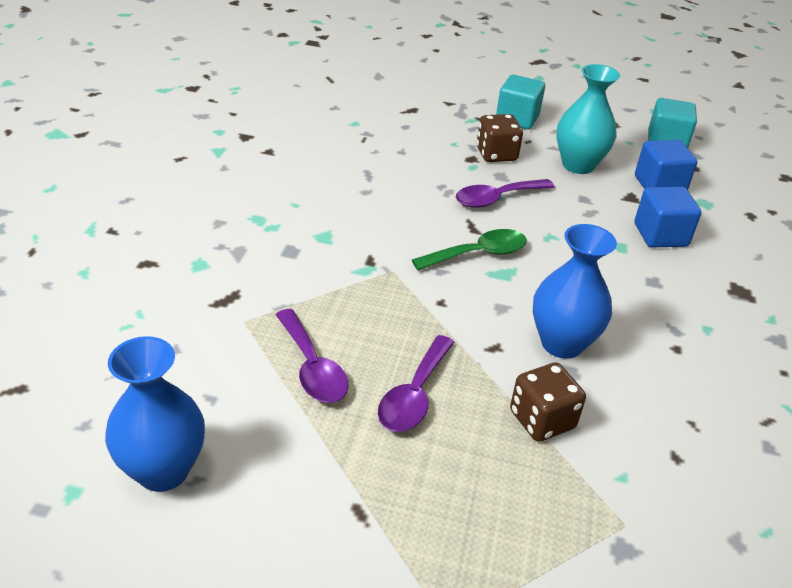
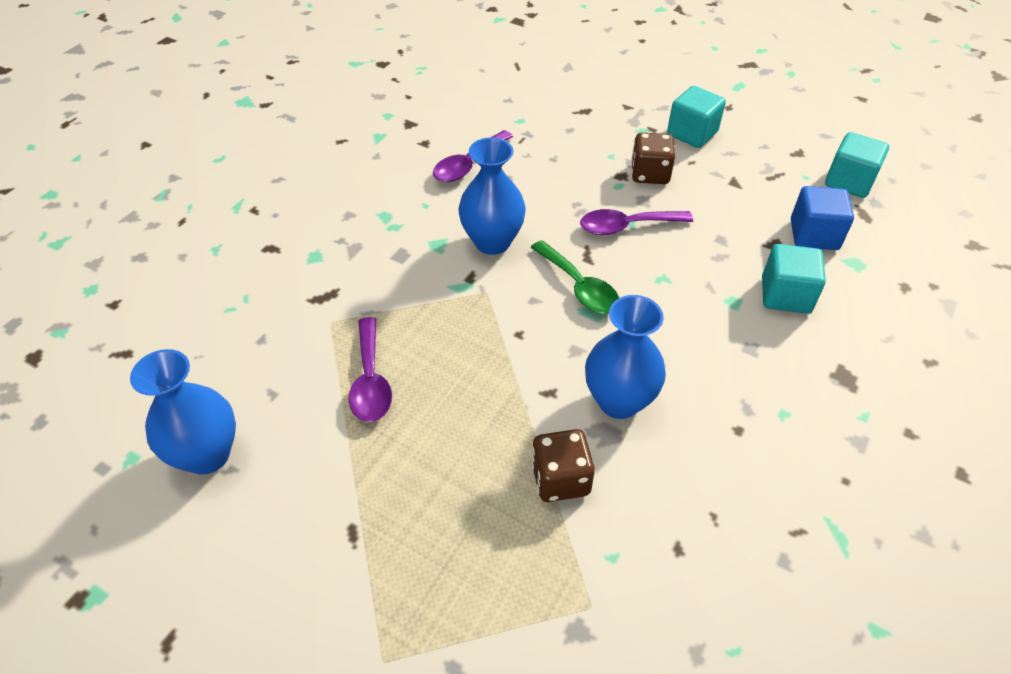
camera: 20 degrees right, 10 degrees up
purple spoon [378,335,454,432] -> purple spoon moved to [433,130,513,182]
green spoon [412,229,527,270] -> green spoon turned 60 degrees clockwise [530,240,619,314]
turquoise vase [556,64,620,174] -> none
blue cube [635,187,701,248] -> turquoise cube [762,244,826,314]
none -> blue vase [458,137,526,255]

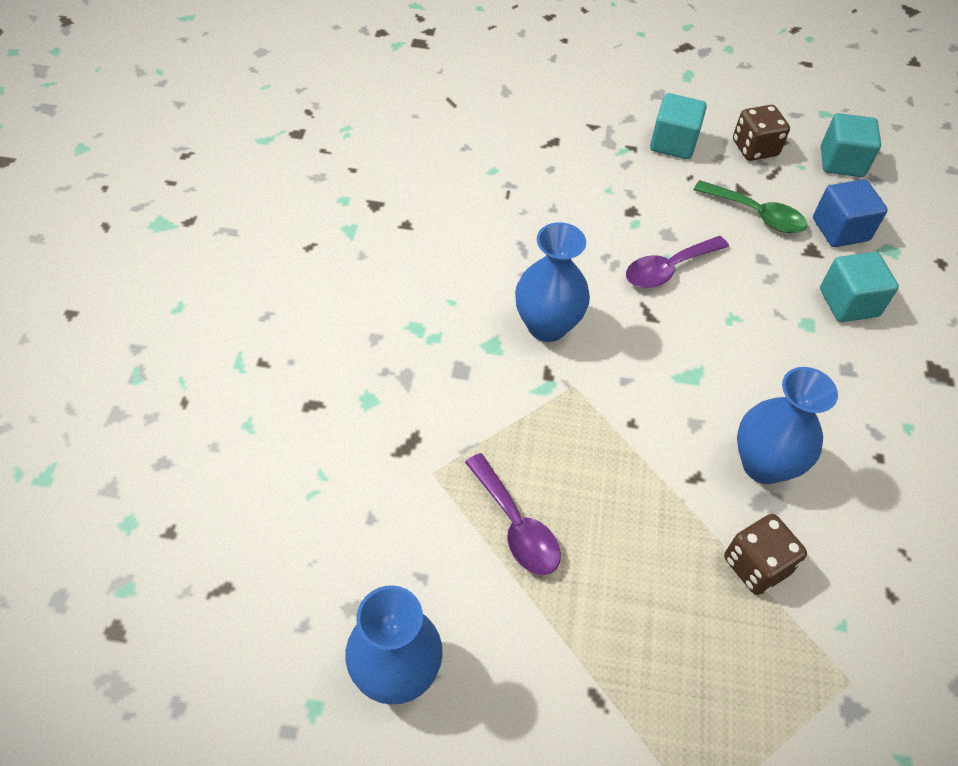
camera: 25 degrees left, 5 degrees up
purple spoon [433,130,513,182] -> none
green spoon [530,240,619,314] -> green spoon moved to [693,180,807,233]
brown dice [631,132,675,184] -> brown dice moved to [733,105,790,161]

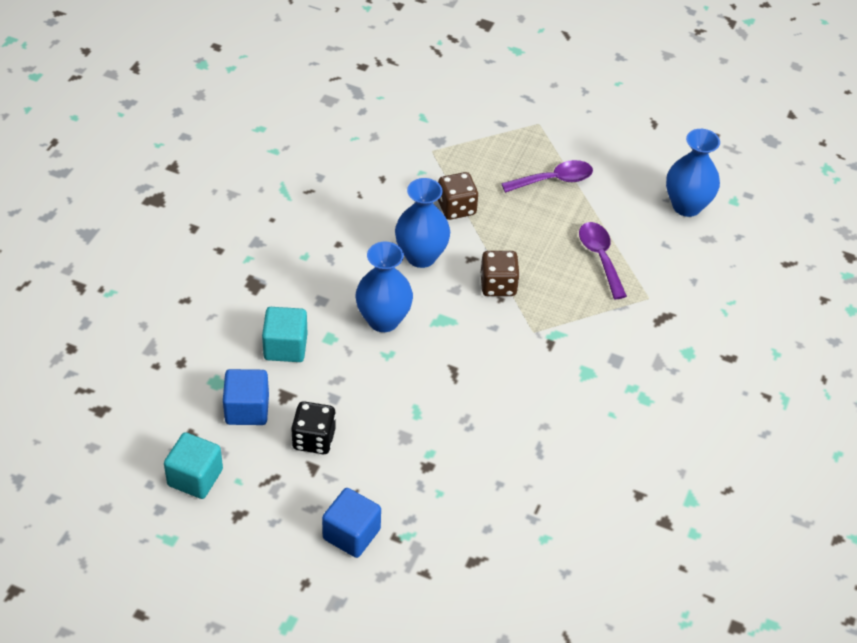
camera: 165 degrees left, 5 degrees down
blue vase [515,222,590,342] -> blue vase moved to [356,242,413,332]
purple spoon [626,236,729,288] -> purple spoon moved to [501,160,593,193]
turquoise cube [650,93,707,159] -> blue cube [322,488,381,558]
green spoon [693,180,807,233] -> black dice [291,401,336,454]
brown dice [733,105,790,161] -> brown dice moved to [481,251,520,296]

